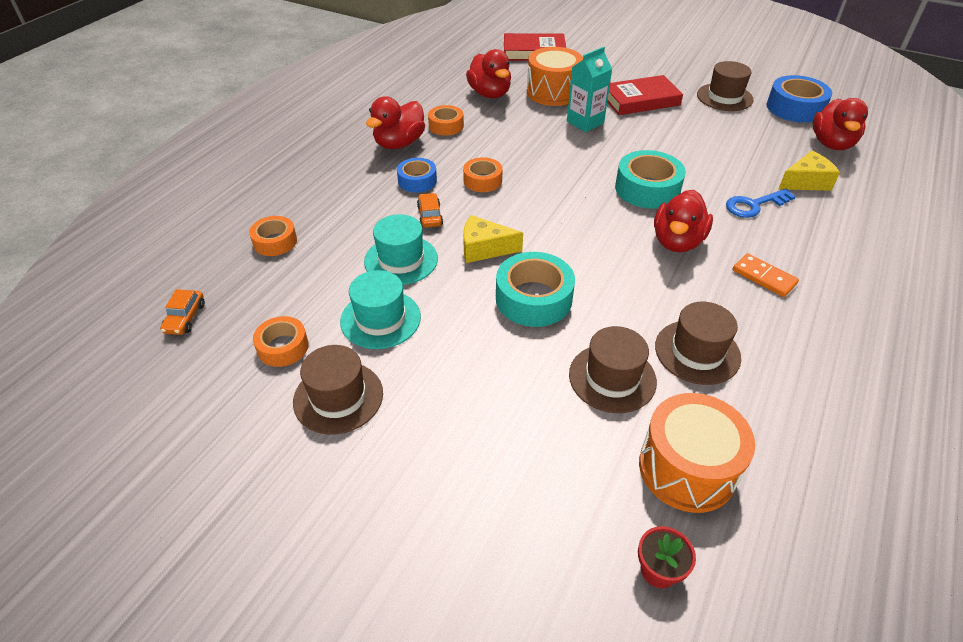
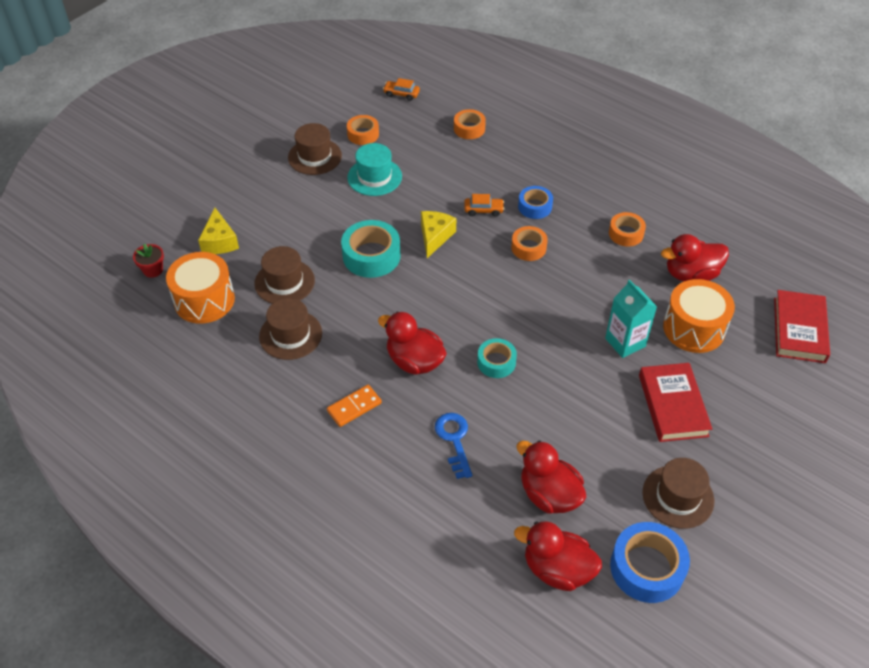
camera: 100 degrees right, 5 degrees up
turquoise hat [364,214,438,285] -> none
red duck [366,96,425,149] -> red duck moved to [517,440,586,514]
turquoise tape [615,150,686,209] -> turquoise tape [477,338,517,378], size x0.61
yellow cheese [779,151,840,191] -> yellow cheese moved to [198,208,239,254]

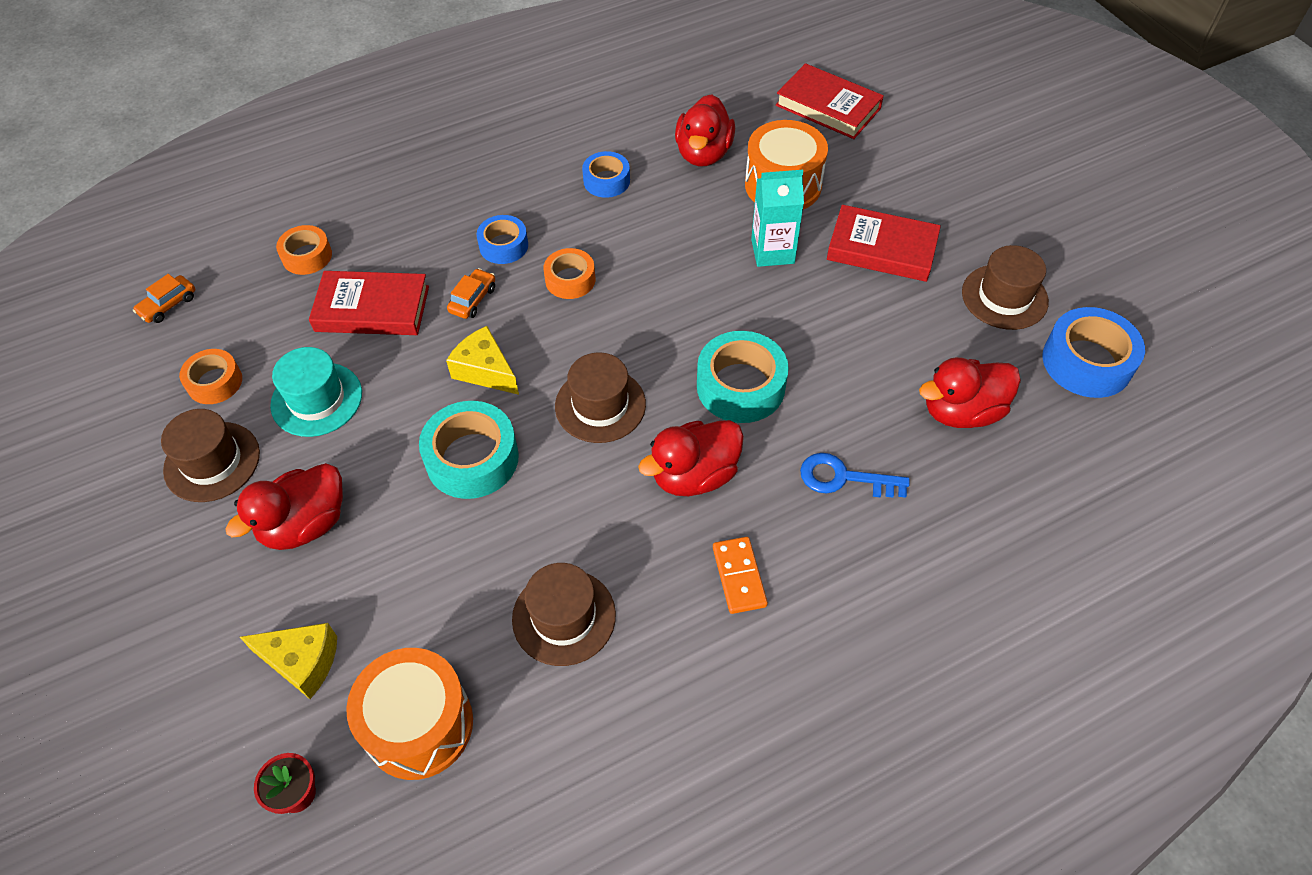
camera: 65 degrees left, 5 degrees up
brown hat [254,246,315,304] -> brown hat moved to [555,352,646,443]
turquoise tape [477,338,517,378] -> turquoise tape [697,331,789,423], size x1.63
red duck [514,521,602,591] -> red duck moved to [225,463,343,550]
orange tape [609,212,646,247] -> blue tape [582,151,630,198]
none -> red book [309,271,429,335]

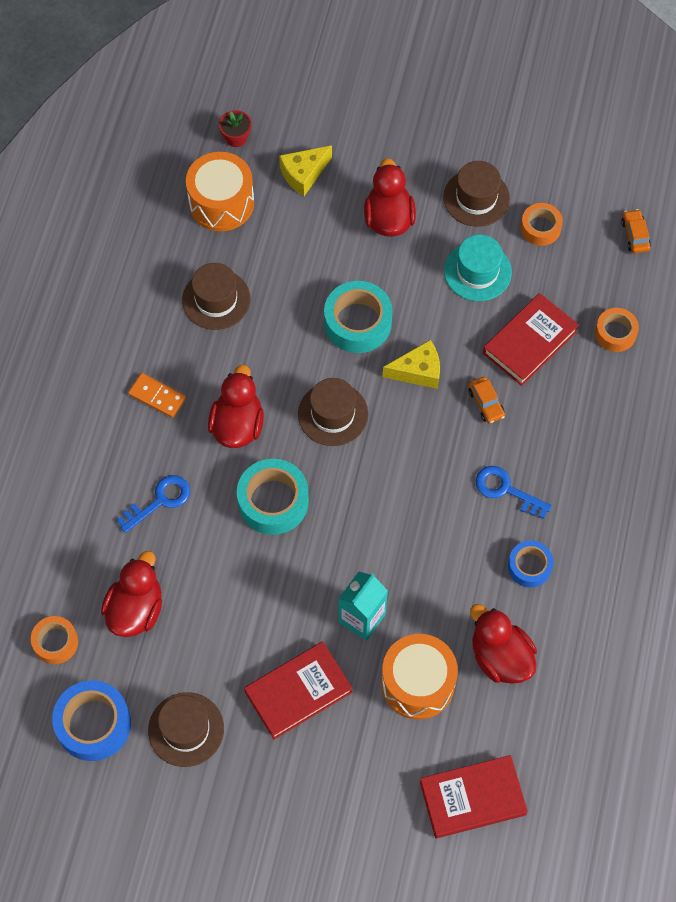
camera: 130 degrees right, 10 degrees up
blue tape [477,215,528,264] -> none
orange tape [543,248,595,299] -> orange tape moved to [31,616,78,664]
none -> blue key [476,466,552,519]

